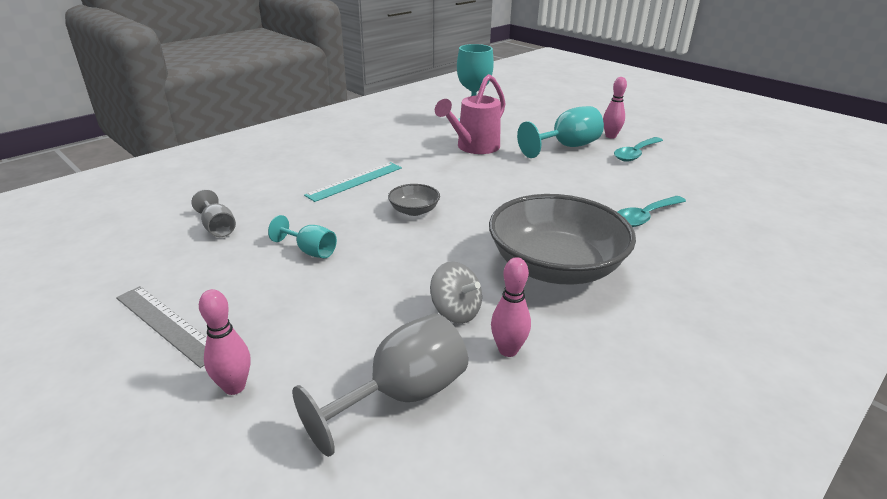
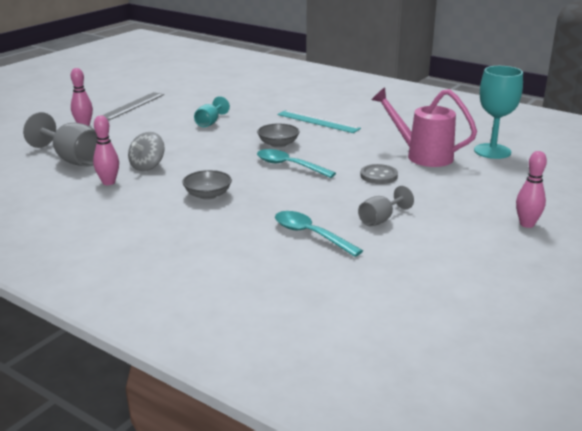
camera: 80 degrees right, 5 degrees down
grey goblet [191,190,236,237] -> grey goblet moved to [358,186,414,227]
grey bowl [489,194,636,285] -> grey bowl [182,170,232,200], size x0.43
turquoise goblet [517,106,604,158] -> none
turquoise spoon [614,137,663,161] -> turquoise spoon moved to [257,149,336,178]
none -> grey button [360,164,398,184]

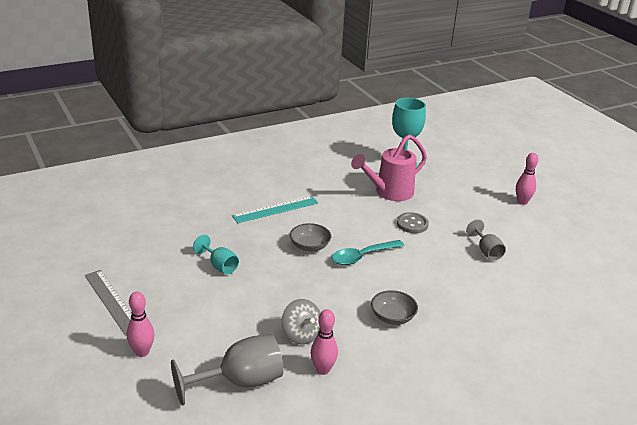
camera: 65 degrees left, 5 degrees up
turquoise spoon [275,211,363,257] -> none

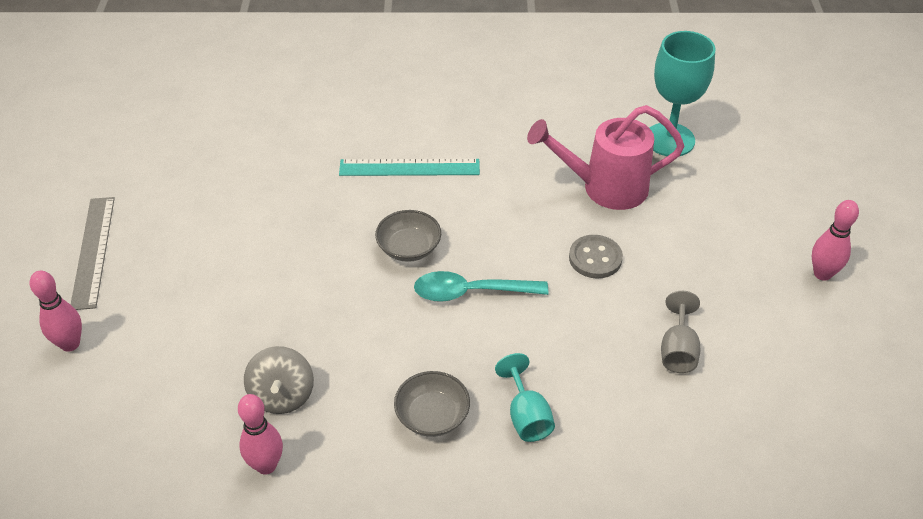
camera: 30 degrees right, 15 degrees up
grey goblet [171,334,284,406] -> none
turquoise goblet [193,235,239,274] -> turquoise goblet moved to [495,353,555,442]

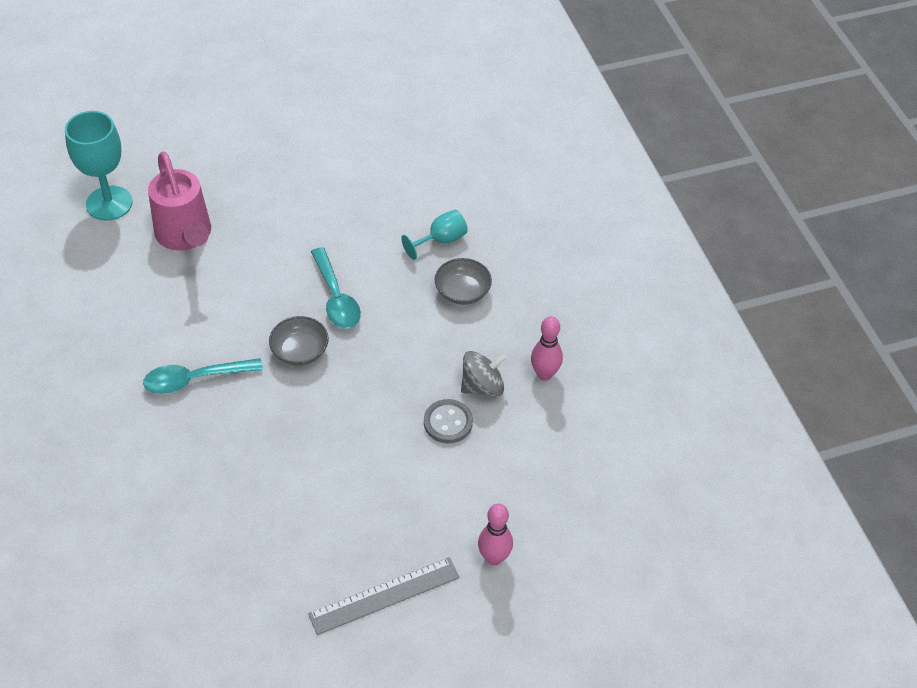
camera: 110 degrees left, 5 degrees up
turquoise ruler [339,159,480,176] -> turquoise spoon [143,358,263,394]
grey button [569,235,623,278] -> grey button moved to [424,399,473,443]
grey goblet [661,291,700,373] -> none
pink bowling pin [812,200,859,281] -> none

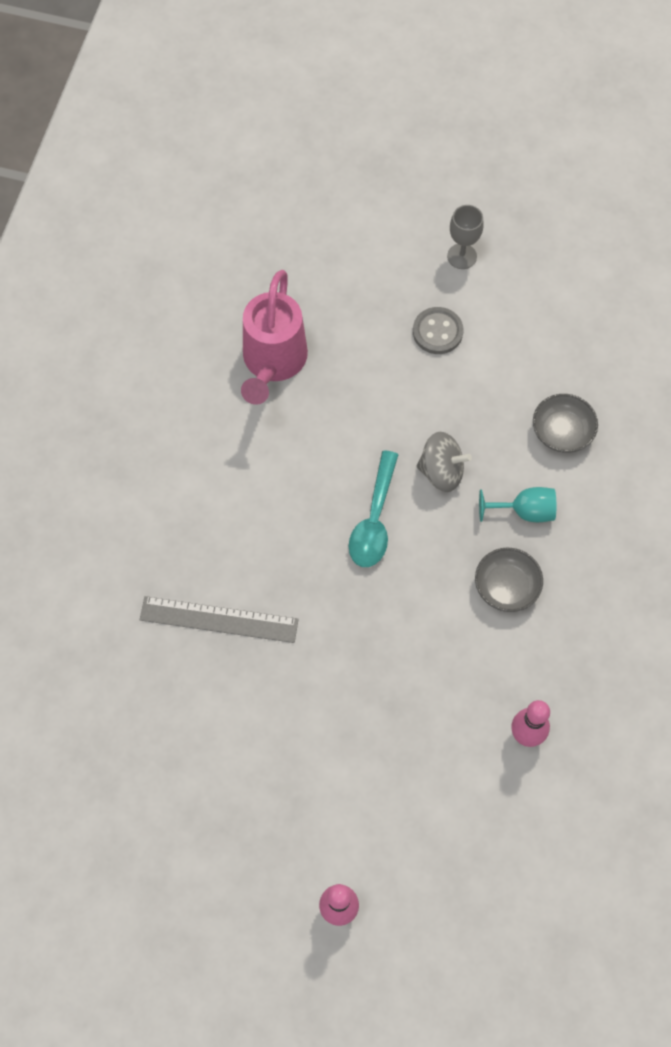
camera: 35 degrees right, 15 degrees up
turquoise goblet [65,111,133,221] -> none
turquoise spoon [143,358,263,394] -> none
grey bowl [269,316,329,366] -> grey bowl moved to [533,394,598,453]
grey ruler [308,557,460,635] -> grey ruler moved to [139,596,299,643]
grey button [424,399,473,443] -> grey button moved to [413,307,463,354]
grey spinning top [461,351,507,397] -> grey spinning top moved to [417,432,472,492]
none -> grey goblet [447,205,484,269]

